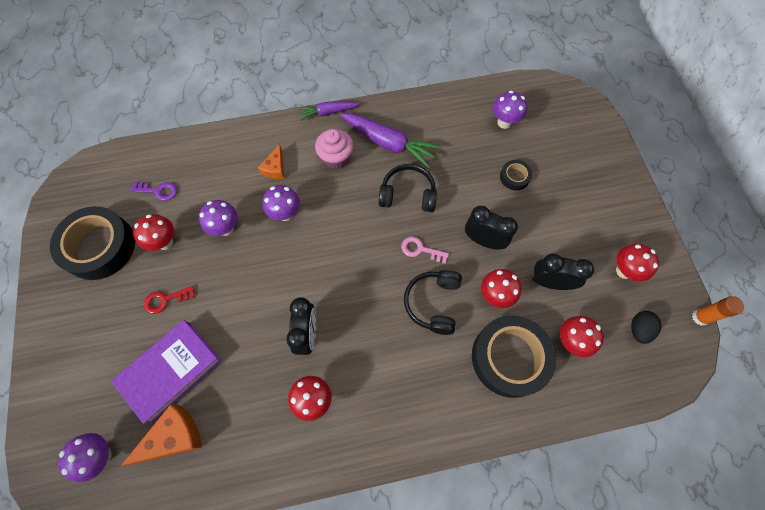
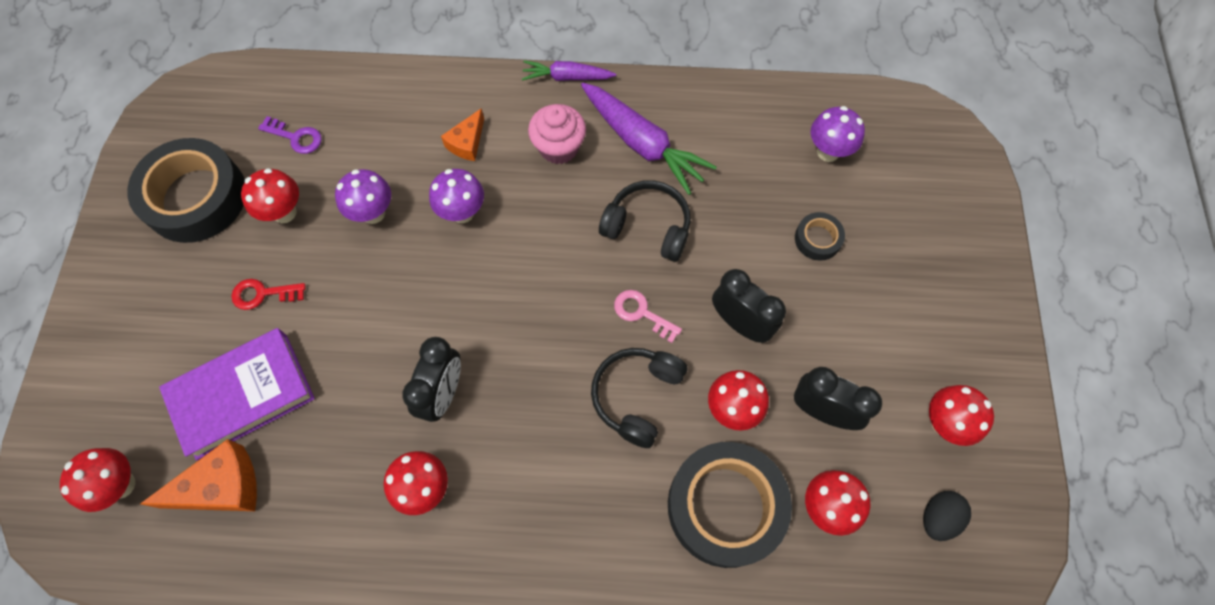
camera: 15 degrees right, 0 degrees up
purple mushroom [58,433,112,482] -> red mushroom [60,448,135,512]
orange glue stick [692,296,744,326] -> none

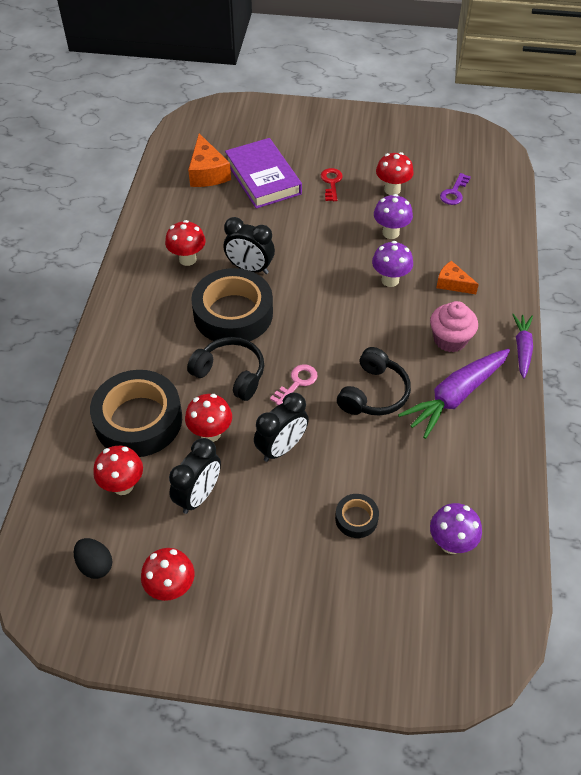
camera: 95 degrees right, 15 degrees down
red mushroom [60,448,135,512] -> none
black tape [127,138,245,243] -> black tape moved to [191,268,273,341]

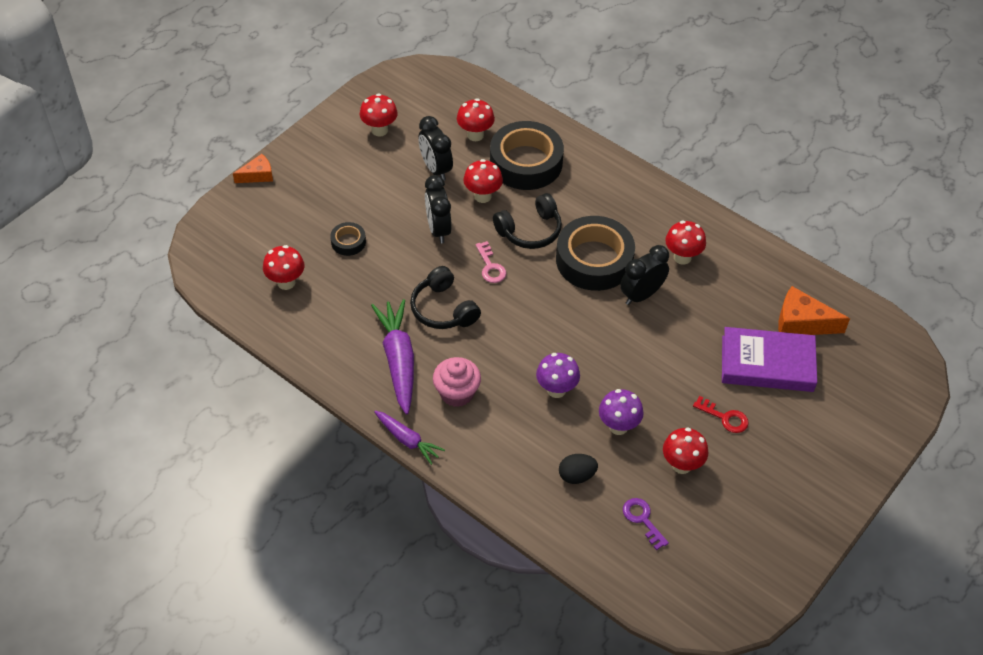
camera: 120 degrees right, 0 degrees up
black egg [74,538,113,579] -> black egg moved to [559,454,598,484]
purple mushroom [430,503,482,554] -> red mushroom [263,245,304,290]
orange cheese [436,261,479,294] -> orange cheese moved to [233,154,273,183]

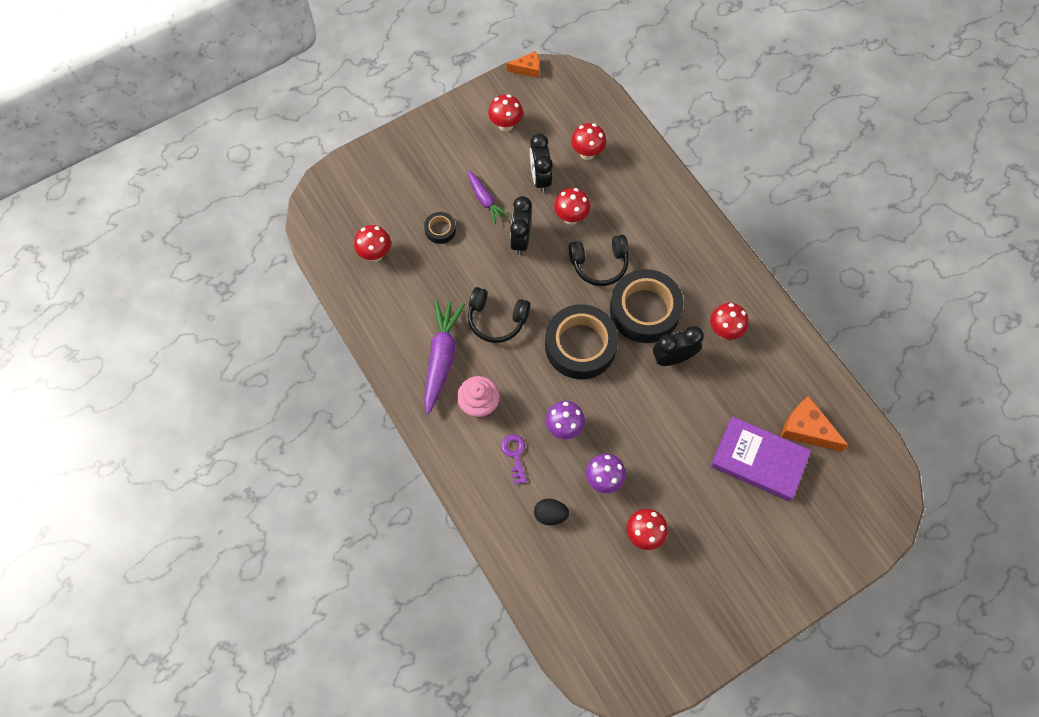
camera: 20 degrees right, 15 degrees up
orange cheese [233,154,273,183] -> orange cheese moved to [507,51,540,78]
purple carrot [374,411,445,465] -> purple carrot moved to [467,171,509,224]
black headphones [410,266,481,329] -> black headphones turned 60 degrees counterclockwise [468,287,530,343]
pink key [475,241,506,283] -> none
black tape [490,121,564,190] -> black tape moved to [545,304,619,379]
purple key [623,498,669,550] -> purple key moved to [501,434,527,484]
red key [693,396,749,433] -> none

